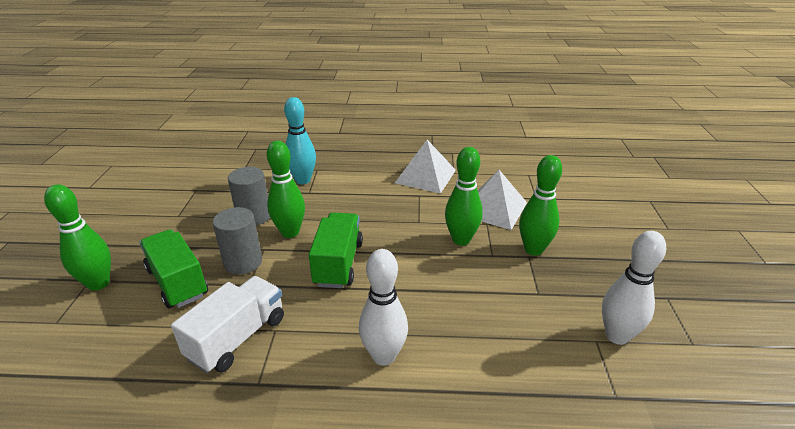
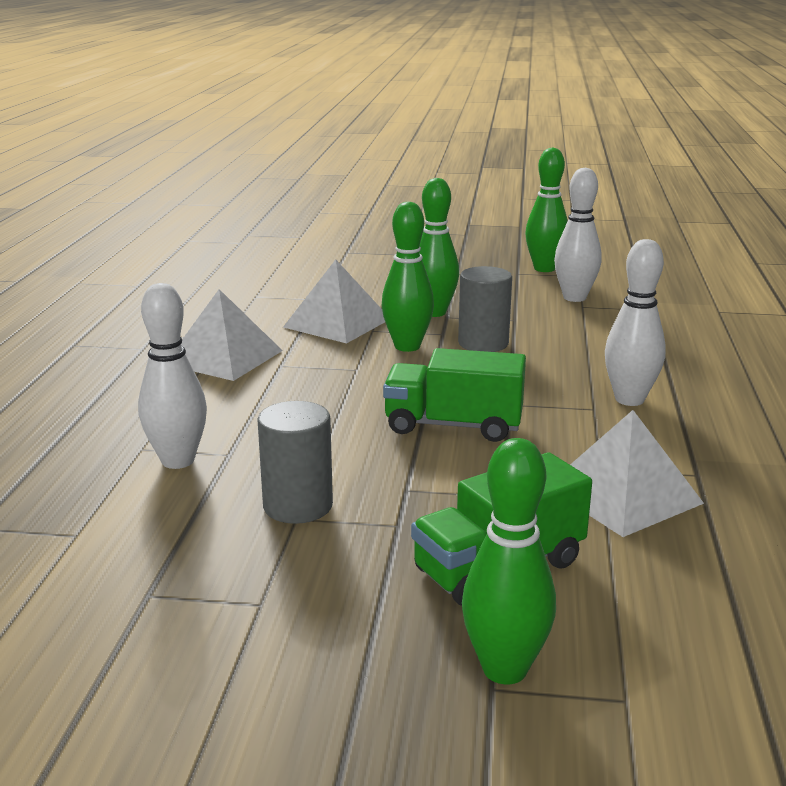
camera: 85 degrees left, 10 degrees down
white truck [171,276,284,373] -> white pyramid [570,410,704,537]
grey cylinder [213,207,262,274] -> grey cylinder moved to [458,266,512,352]
green bowling pin [267,141,305,238] -> green bowling pin moved to [525,147,568,272]
turquoise bowling pin [284,97,316,184] -> white bowling pin [138,283,207,469]

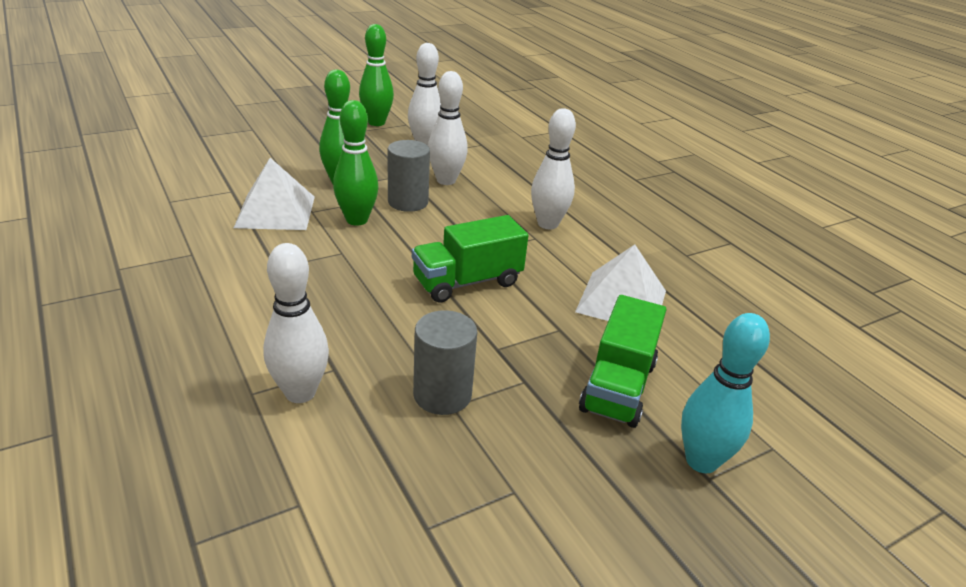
camera: 40 degrees left, 10 degrees up
white pyramid [181,289,283,381] -> none
green bowling pin [462,438,556,684] -> turquoise bowling pin [681,313,770,473]
none -> white bowling pin [428,71,468,185]

